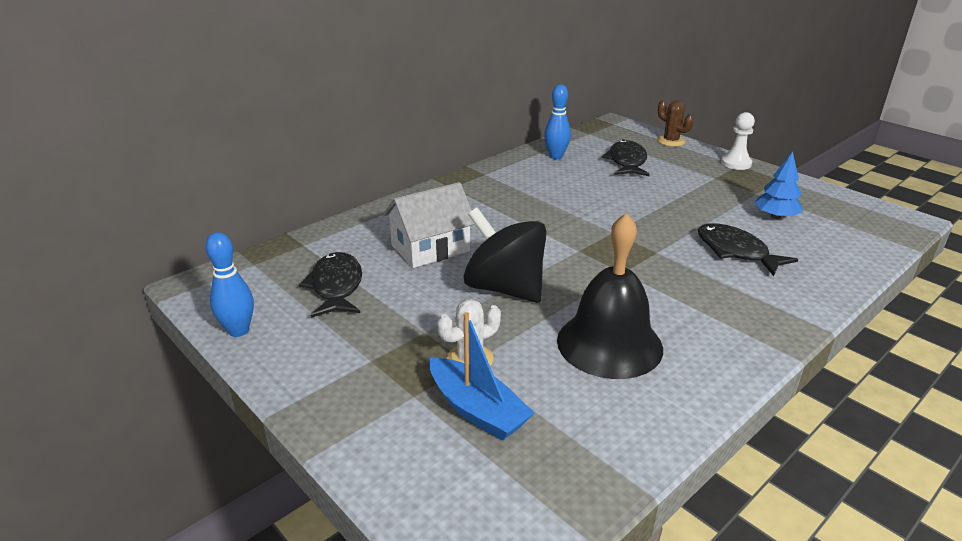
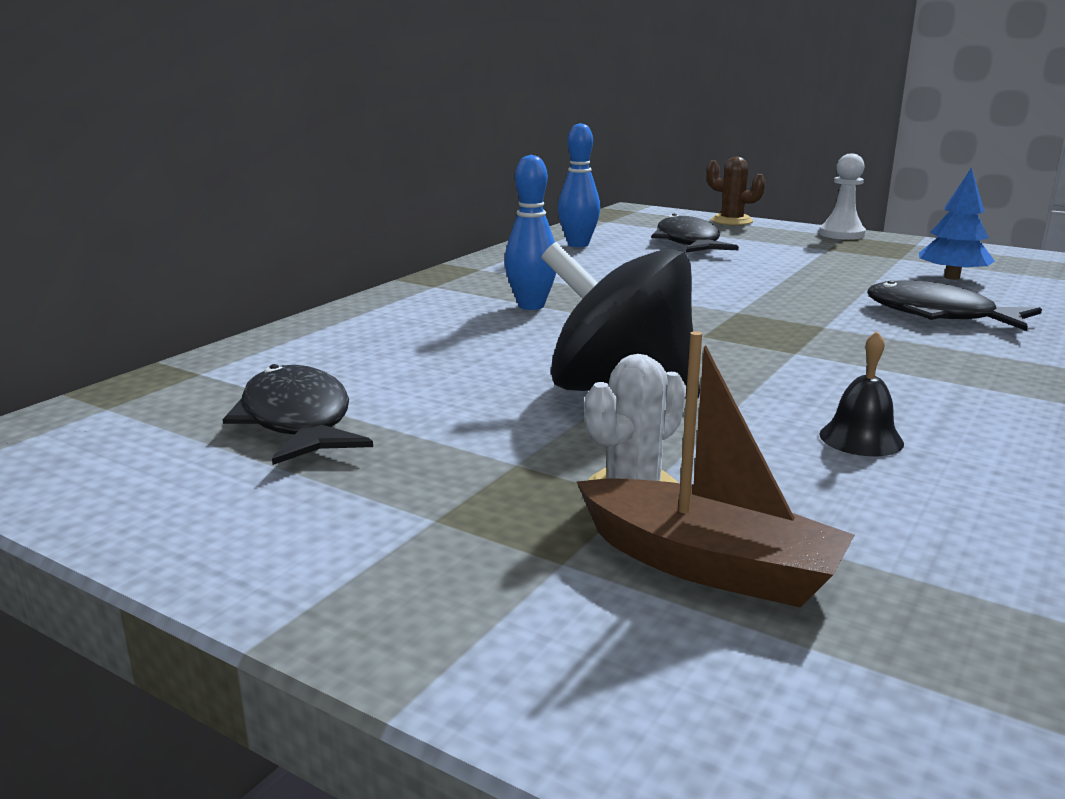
camera: 15 degrees left, 10 degrees down
blue bowling pin [206,232,254,337] -> blue bowling pin moved to [504,155,556,310]
white house [383,182,475,268] -> none
blue boat [430,312,534,441] -> brown boat [577,331,855,608]
black bell [557,213,663,379] -> black bell [819,331,904,456], size x0.41

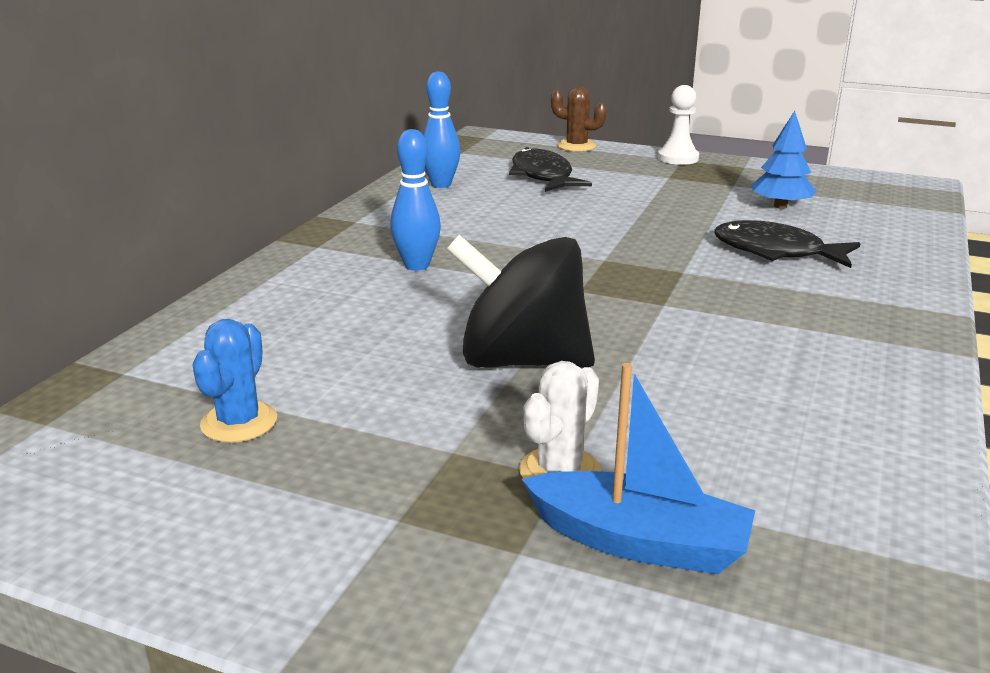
camera: 10 degrees left, 5 degrees up
black fish [222,364,373,465] -> blue cactus [192,319,277,443]
brown boat [577,331,855,608] -> blue boat [522,363,755,574]
black bell [819,331,904,456] -> none

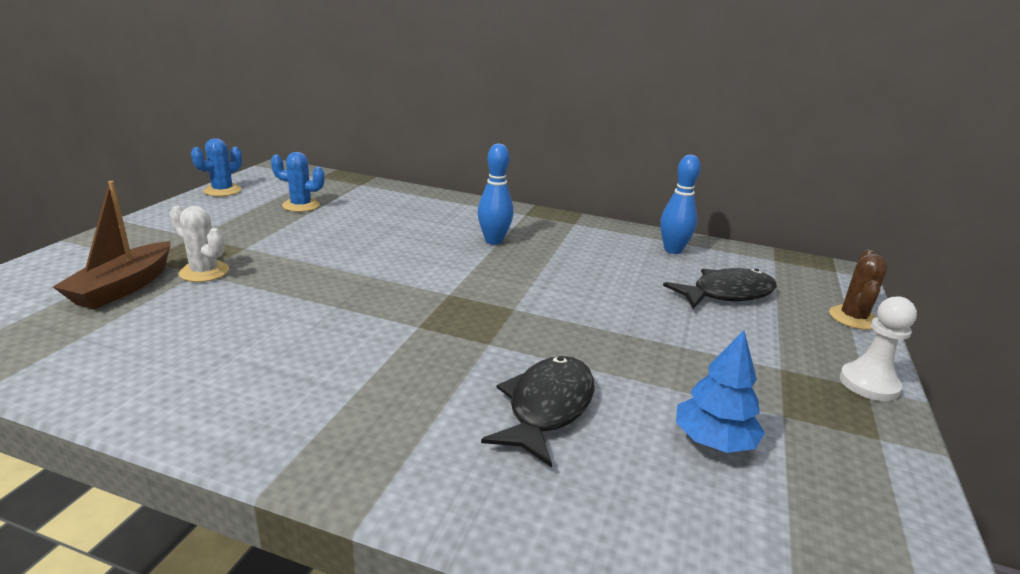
camera: 85 degrees right, 0 degrees up
black spinning top [446,235,595,368] -> none
blue boat [522,363,755,574] -> brown boat [53,181,171,310]
none -> blue cactus [191,138,242,196]

